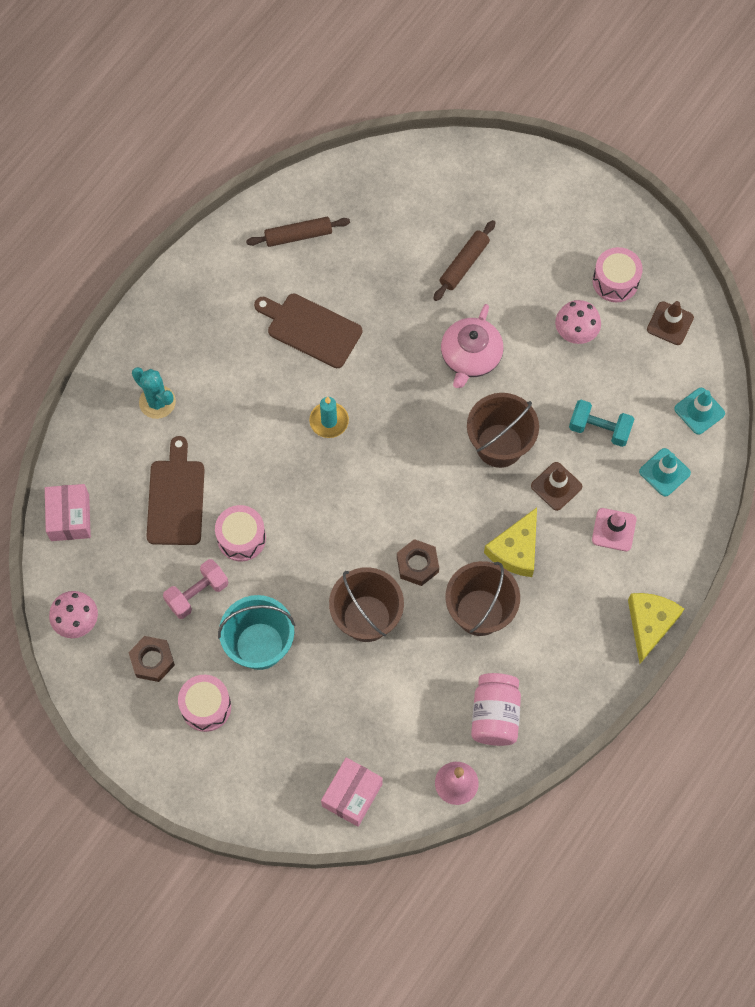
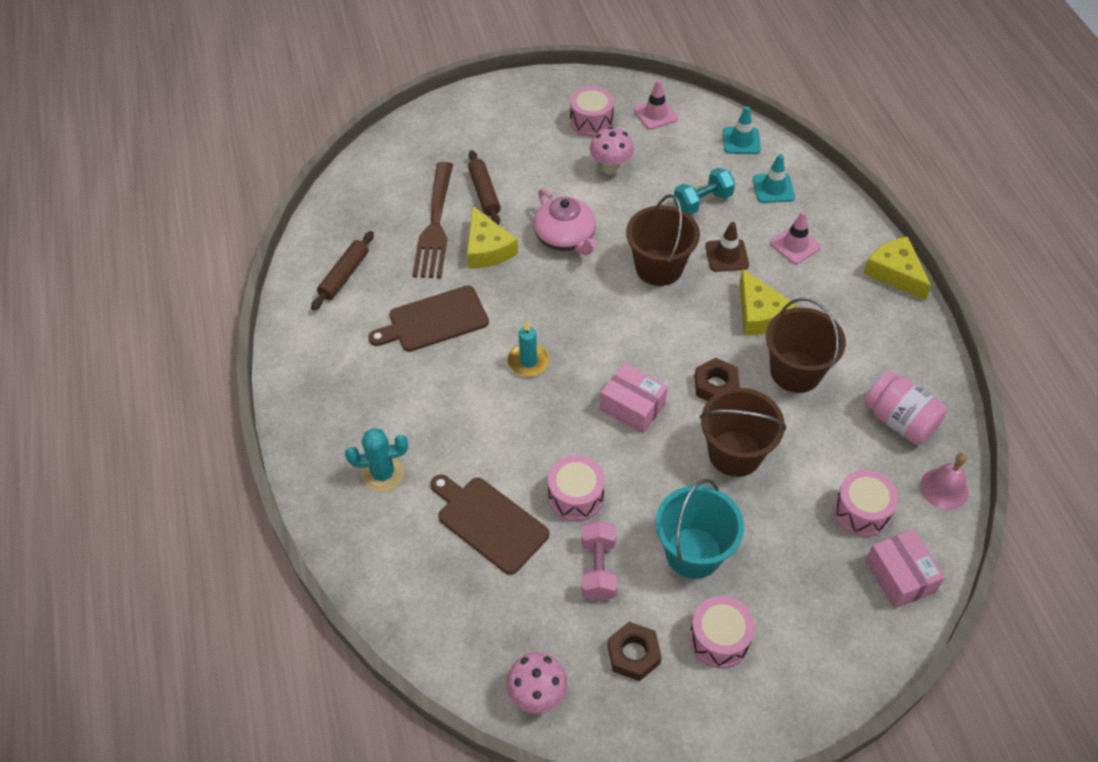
camera: 50 degrees left, 15 degrees down
pink box [45,484,91,541] -> pink box moved to [600,363,668,434]
brown traffic cone [647,301,694,345] -> pink traffic cone [634,80,678,130]
none -> brown fork [412,162,453,279]
none -> yellow cheese [467,206,518,269]
none -> pink drum [833,470,899,537]

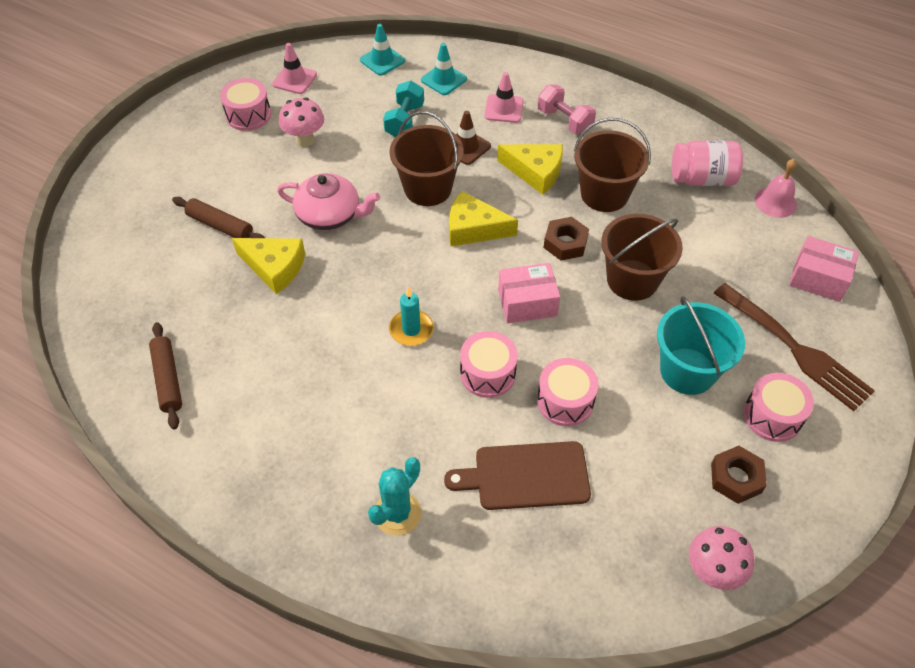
camera: 45 degrees left, 0 degrees up
brown cutting board [368,286,489,352] -> none
brown fork [412,162,453,279] -> brown fork moved to [714,283,875,411]
pink dumbbell [582,520,617,601] -> pink dumbbell moved to [538,85,596,134]
pink drum [833,470,899,537] -> pink drum moved to [460,331,518,398]
yellow cheese [863,236,931,301] -> yellow cheese moved to [449,191,518,246]

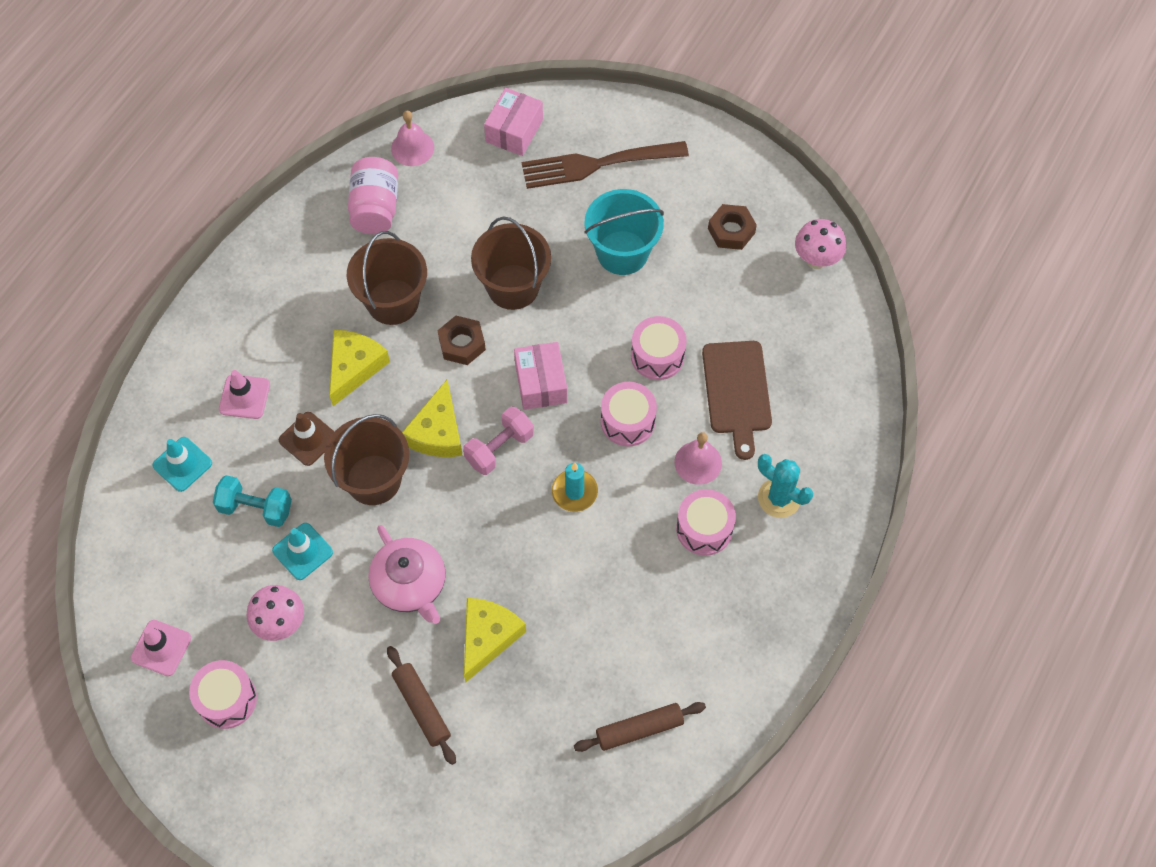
camera: 90 degrees left, 10 degrees up
brown rolling pin [172,197,265,238] -> brown rolling pin turned 60 degrees counterclockwise [387,646,456,765]
pink teapot [277,173,380,230] -> pink teapot turned 135 degrees clockwise [368,525,446,624]
turquoise traffic cone [360,24,405,76] -> turquoise traffic cone moved to [272,523,333,580]
pink dumbbell [538,85,596,134] -> pink dumbbell moved to [463,406,534,475]
brown fork [714,283,875,411] -> brown fork turned 150 degrees counterclockwise [522,141,689,189]
pink drum [743,373,814,442] -> pink drum moved to [676,489,736,556]
none -> pink bell [675,432,722,485]

